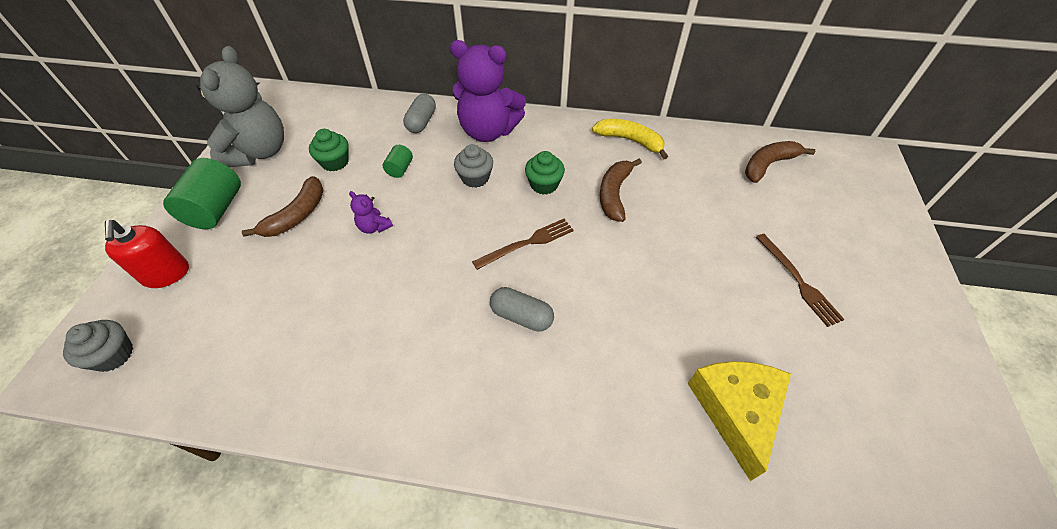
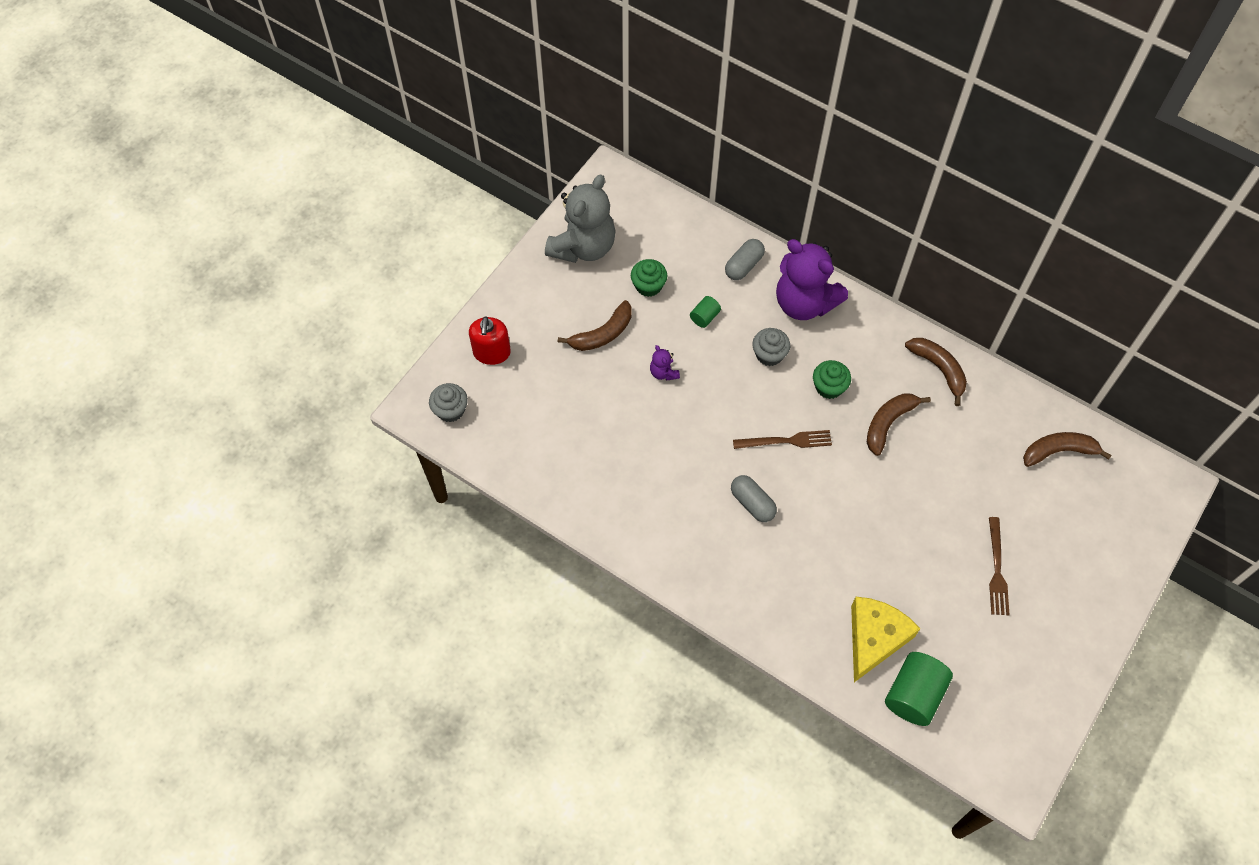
camera: 25 degrees right, 10 degrees up
green cylinder [163,158,241,229] -> green cylinder moved to [885,652,953,726]
yellow banana [592,119,668,159] -> brown banana [905,338,967,406]

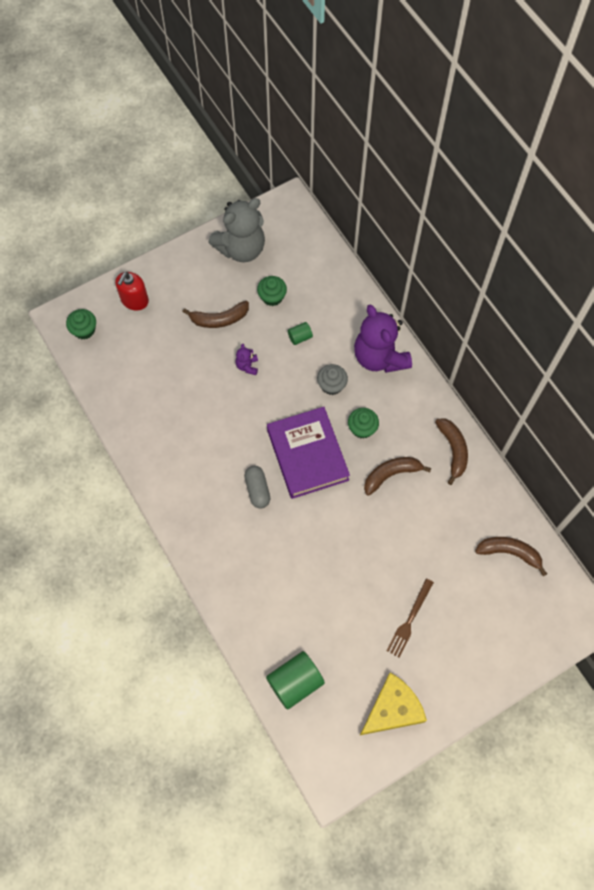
camera: 25 degrees right, 5 degrees up
grey cupcake [429,383,468,422] -> green cupcake [66,309,96,340]
grey capsule [725,239,765,280] -> none
brown fork [733,430,832,449] -> purple book [267,407,350,499]
yellow cheese [851,597,921,682] -> yellow cheese moved to [360,673,427,735]

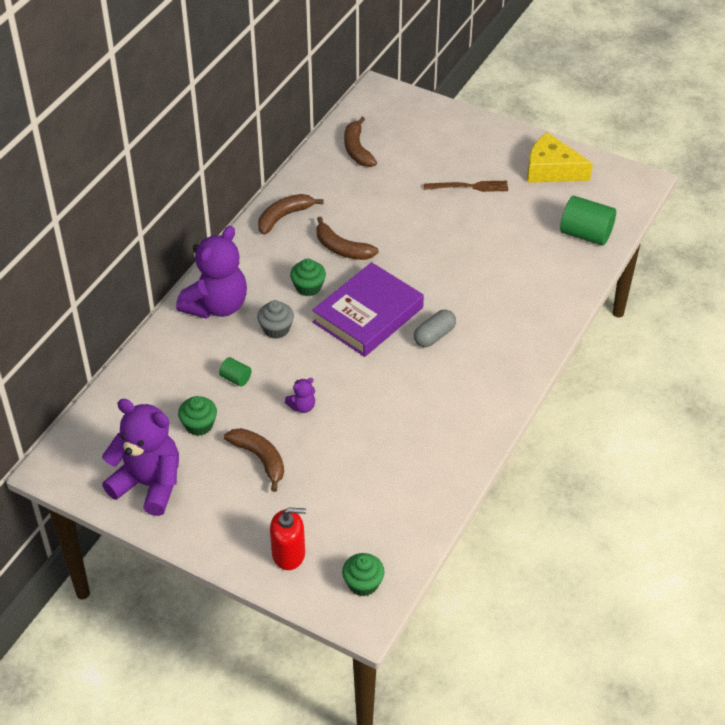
camera: 120 degrees left, 20 degrees down
grey teddy bear [208,198,265,262] -> purple teddy bear [102,399,179,516]

